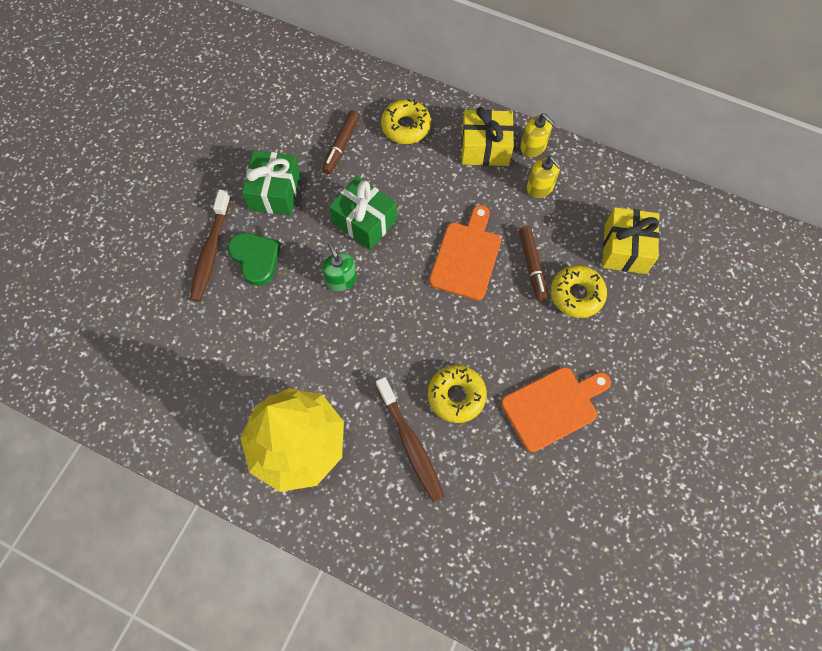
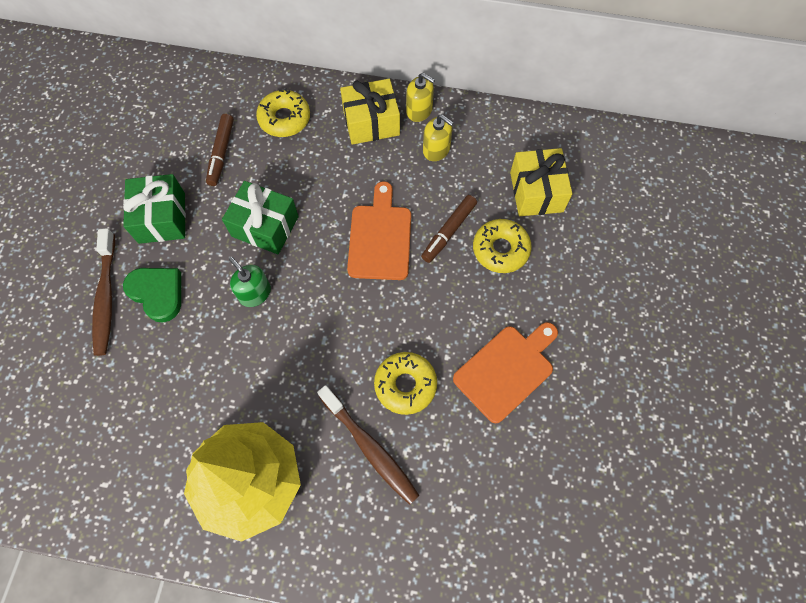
camera: 15 degrees left, 0 degrees up
brown marker [519,226,548,301] -> brown marker turned 60 degrees clockwise [421,195,477,263]

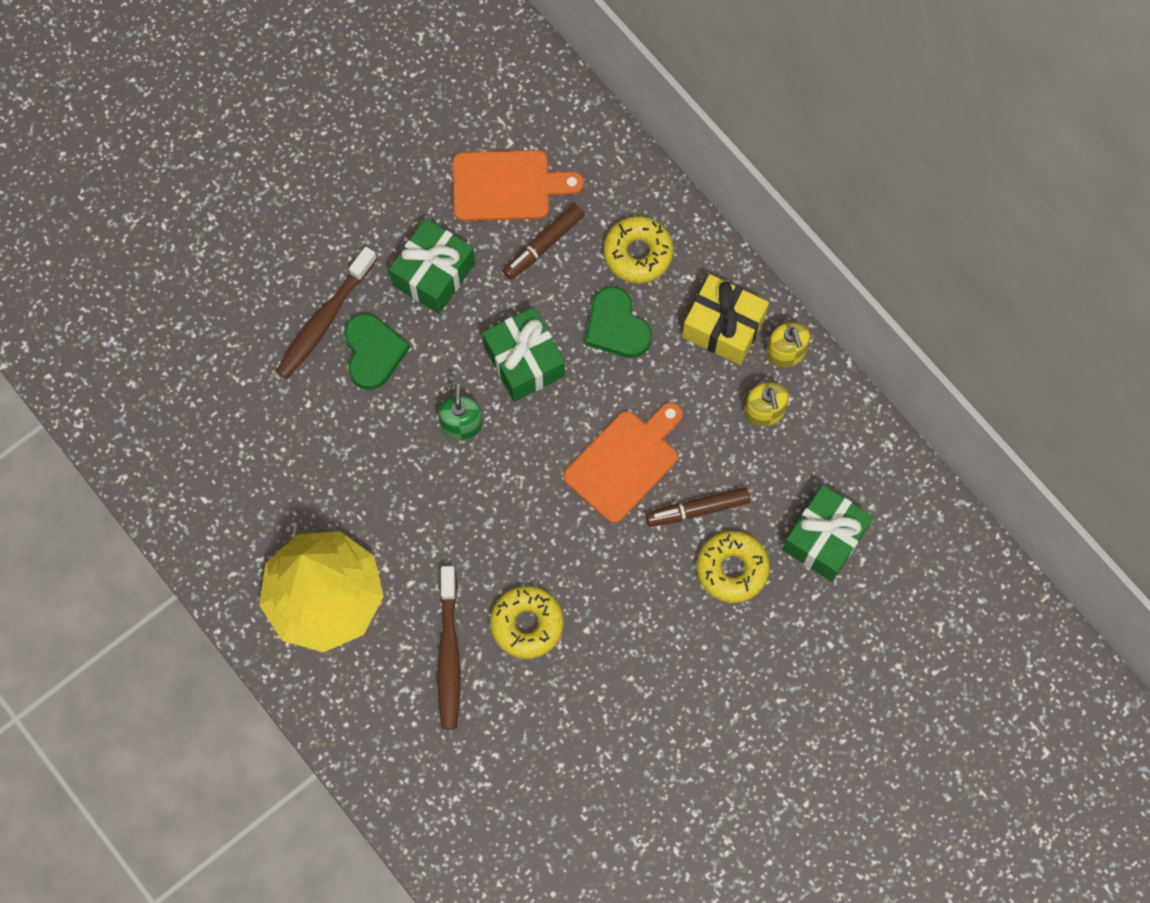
camera: 40 degrees right, 5 degrees up
orange cutting board [453,322,558,423] -> orange cutting board moved to [453,150,584,221]
yellow gift [510,148,573,216] -> green gift [782,485,873,582]
none -> green heart [585,287,652,358]

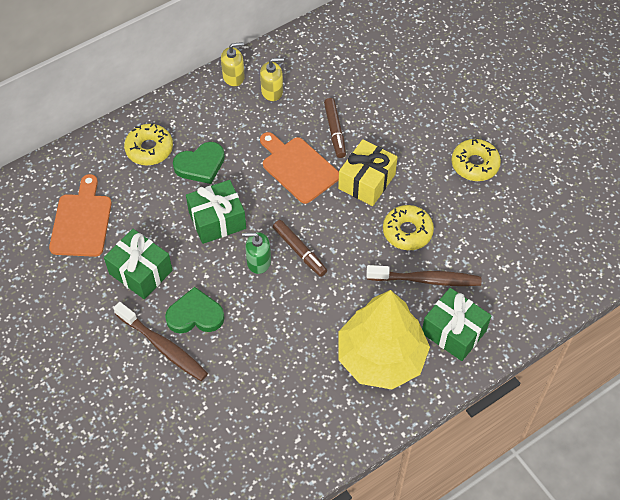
camera: 85 degrees left, 15 degrees down
brown marker [503,204,585,280] -> brown marker moved to [273,220,327,277]
yellow gift [682,274,769,365] -> yellow gift moved to [338,139,398,206]
yellow donut [697,531,770,603] -> yellow donut moved to [451,139,501,181]
green gift [782,485,873,582] -> green gift moved to [422,288,491,361]

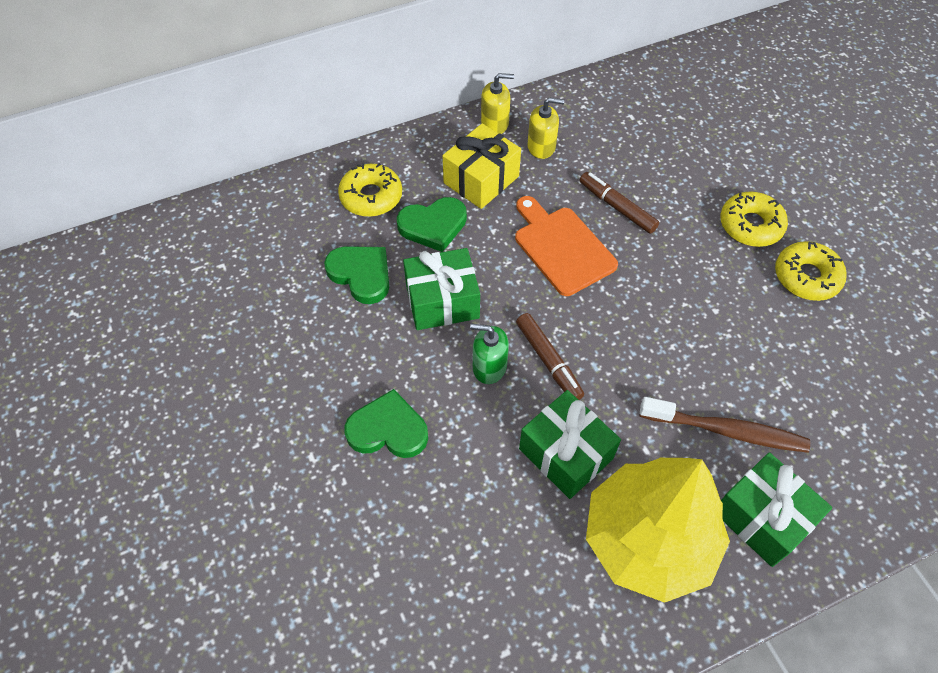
camera: 10 degrees right, 0 degrees up
orange cutting board [49,174,112,257] -> none
green gift [104,229,173,299] -> green gift moved to [519,390,621,499]
brown toothbrush [113,302,208,381] -> none
brown marker [324,98,346,158] -> brown marker turned 135 degrees clockwise [580,172,659,234]
yellow gift [338,139,398,206] -> yellow gift moved to [442,123,521,209]
yellow donut [383,205,434,250] -> yellow donut moved to [720,192,788,247]
none -> green heart [324,246,389,304]

